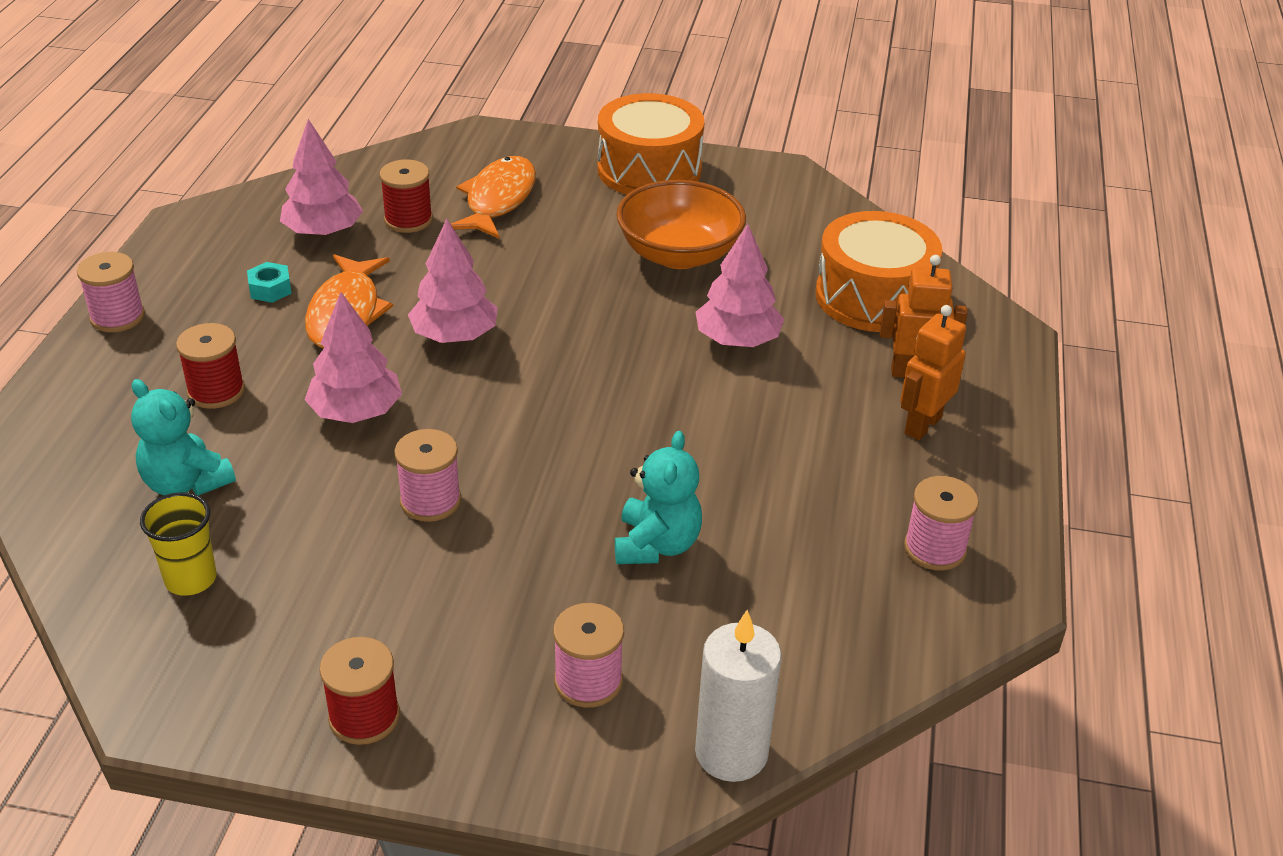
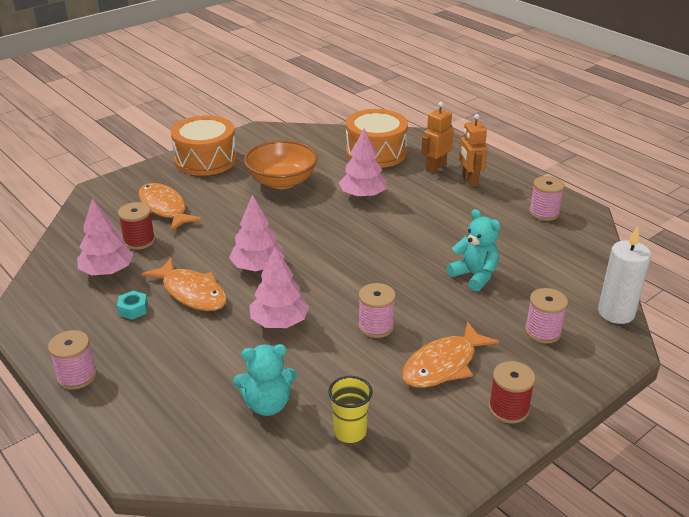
camera: 50 degrees left, 5 degrees down
red spool [176,323,245,409] -> none
none -> orange fish [402,321,499,388]

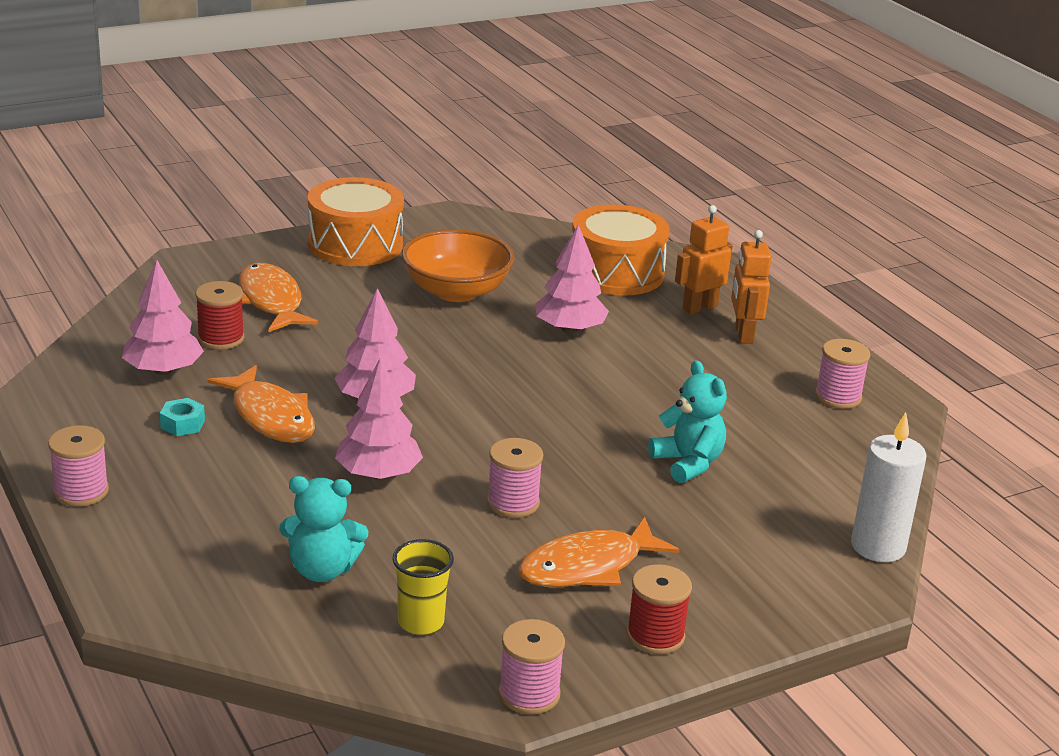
camera: 10 degrees right, 5 degrees down
pink spool [525,288,568,344] -> pink spool moved to [499,619,565,715]

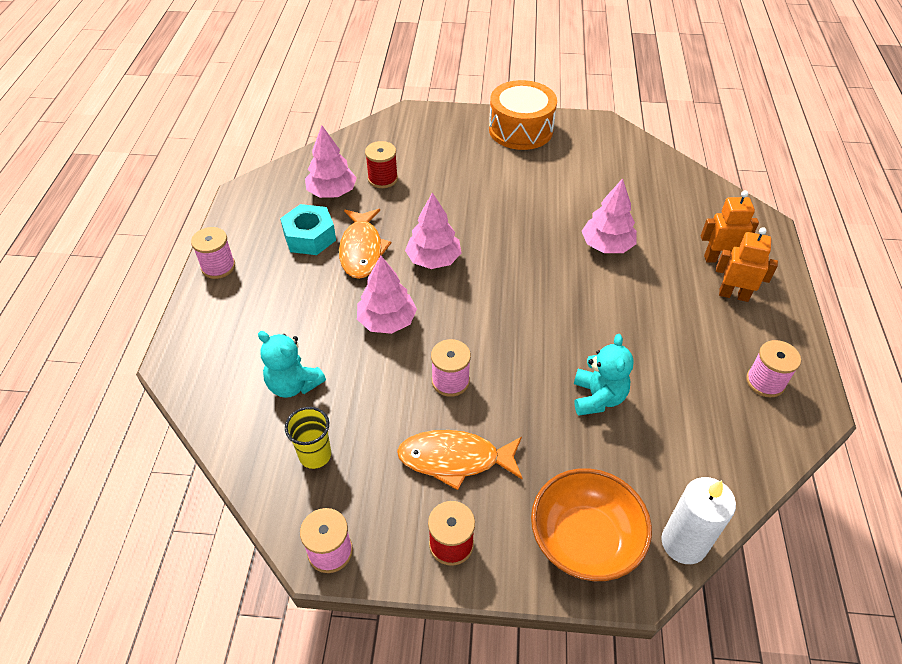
camera: 35 degrees right, 20 degrees up
turquoise nut [160,398,205,436] -> turquoise nut [280,204,336,255], size x1.87
orange fish [239,263,318,332] -> none
orange bowl [402,229,514,302] -> orange bowl moved to [531,468,652,581]
orange drum [572,205,670,296] -> none
orange robot [731,230,771,344] -> orange robot turned 75 degrees clockwise [716,227,778,302]

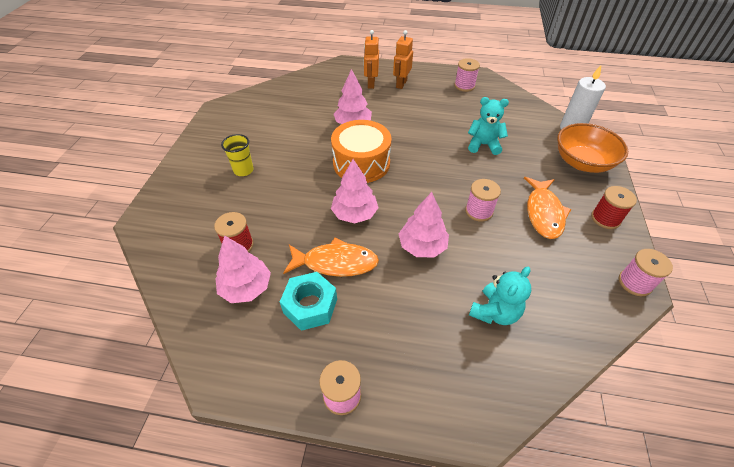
camera: 85 degrees left, 0 degrees up
yellow cup [285,407,331,469] -> yellow cup moved to [221,134,254,176]
orange drum [489,80,557,150] -> orange drum moved to [331,120,392,183]

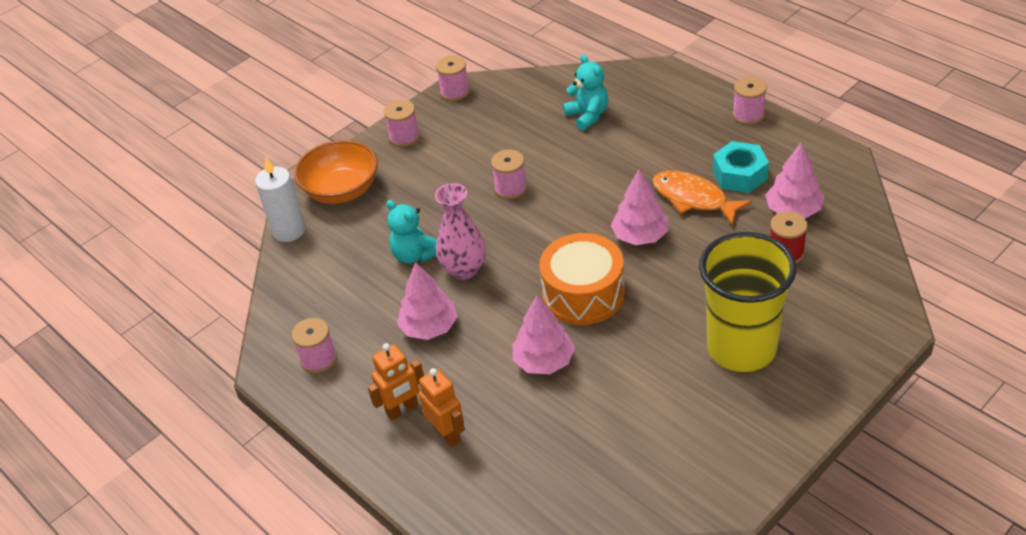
camera: 140 degrees left, 5 degrees down
yellow cup [221,134,254,176] -> yellow cup [699,232,796,372], size x2.30
orange robot [364,30,379,89] -> orange robot turned 75 degrees counterclockwise [419,368,465,447]
pink tree [399,192,449,258] -> pink tree moved to [397,262,458,340]
turquoise teddy bear [469,267,531,325] -> turquoise teddy bear turned 75 degrees clockwise [563,54,608,131]
orange fish [524,177,571,239] -> none
red spool [591,186,637,229] -> pink spool [384,100,420,147]
none -> pink vase [435,183,486,280]

